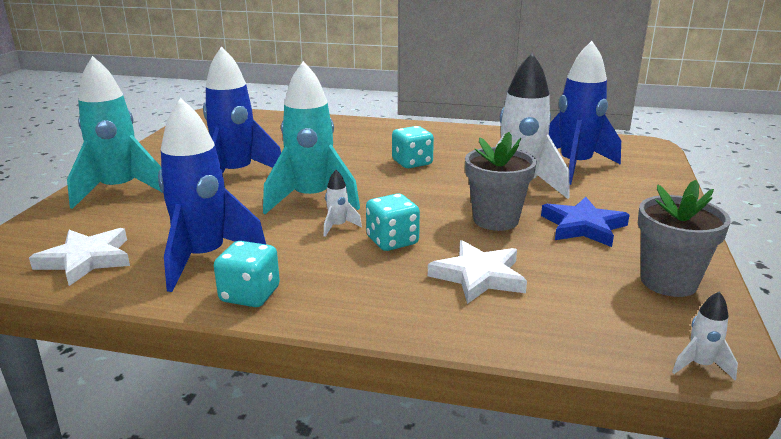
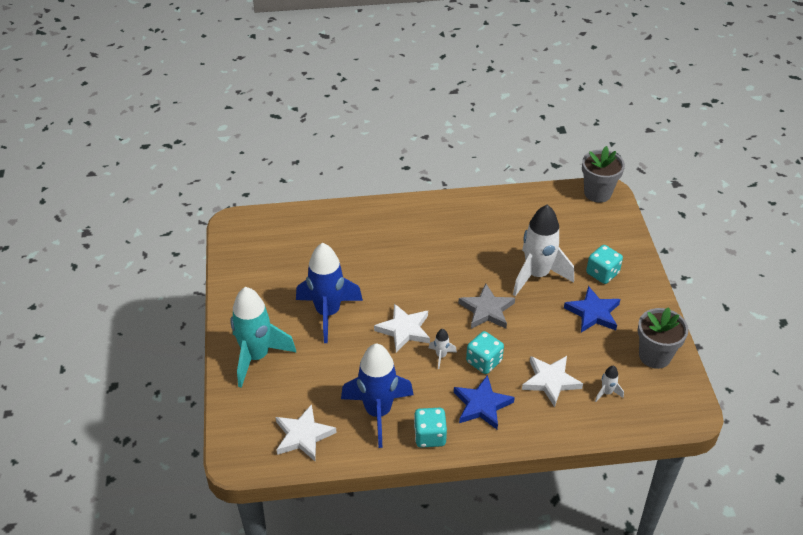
camera: 20 degrees left, 20 degrees up
turquoise rocket [263,61,360,214] -> white star [374,303,430,353]
turquoise dice [392,126,434,168] -> turquoise dice moved to [586,245,623,284]
grey flower pot [465,132,537,231] -> grey flower pot moved to [582,146,625,203]
blue rocket [549,41,621,185] -> none
white rocket [672,291,738,380] -> white rocket moved to [595,366,624,402]
none -> blue star [454,375,515,429]
none -> grey star [458,284,515,329]

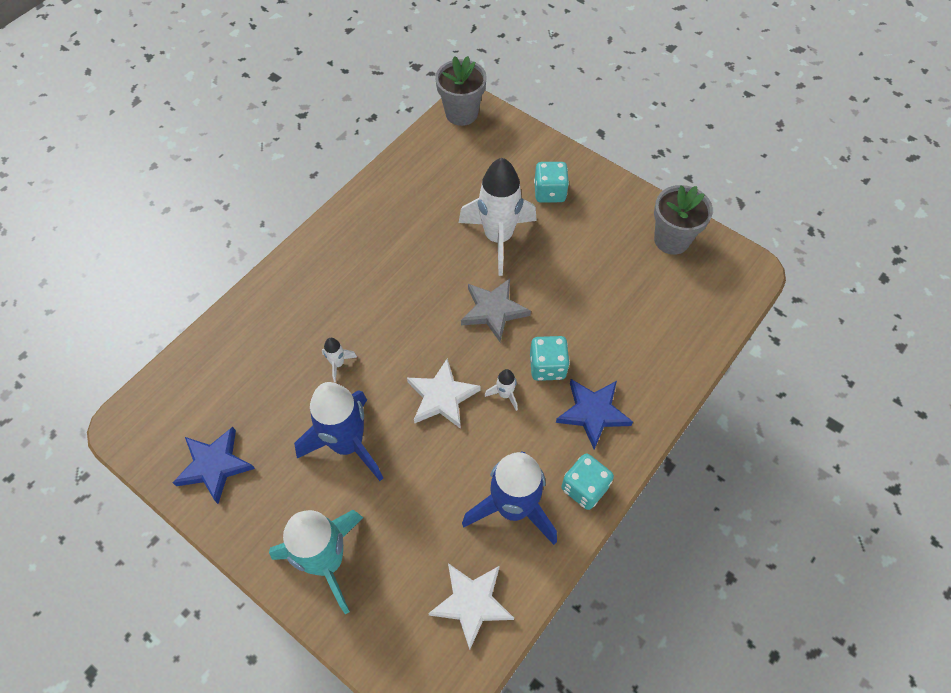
camera: 45 degrees left, 15 degrees up
white star [522,356,583,407] -> none
blue star [564,286,620,333] -> blue star moved to [172,427,255,504]
white rocket [595,366,624,402] -> white rocket moved to [322,338,357,382]

